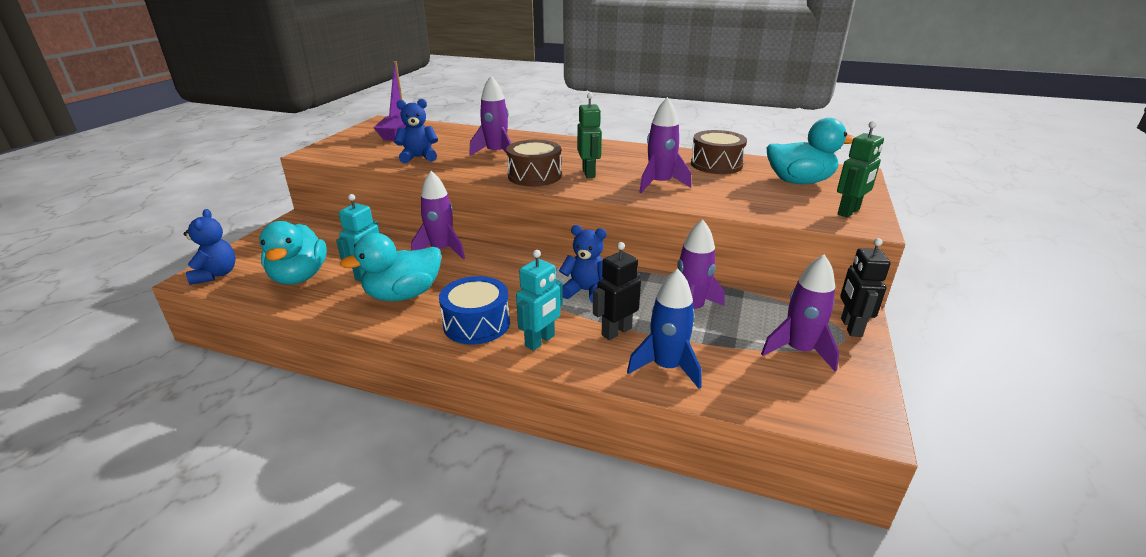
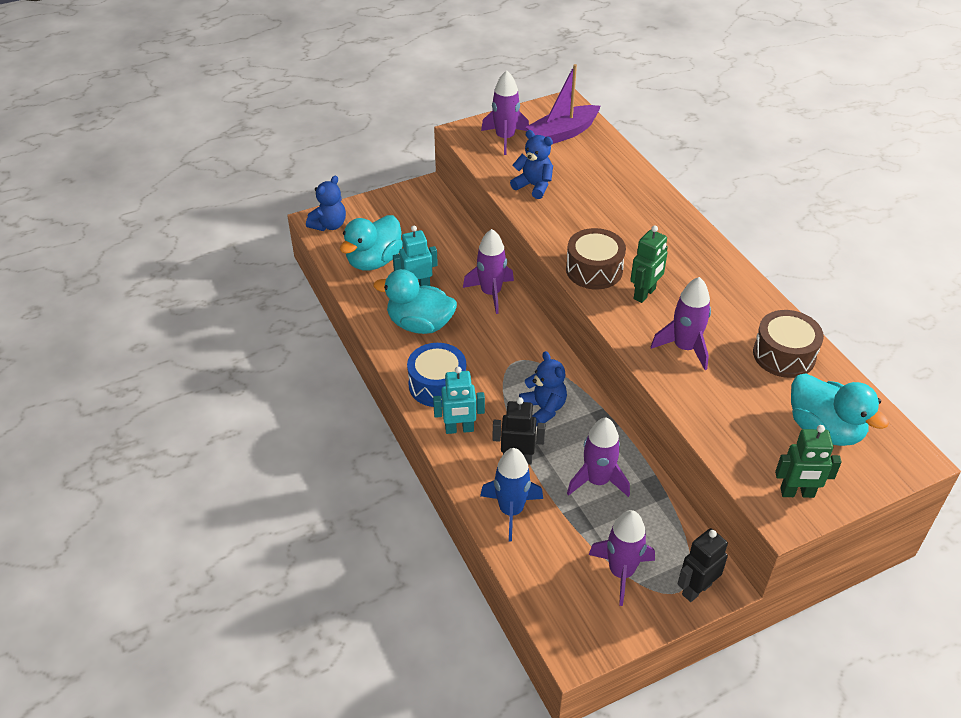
camera: 45 degrees right, 15 degrees up
purple rocket [469,76,512,156] -> purple rocket moved to [481,70,529,155]

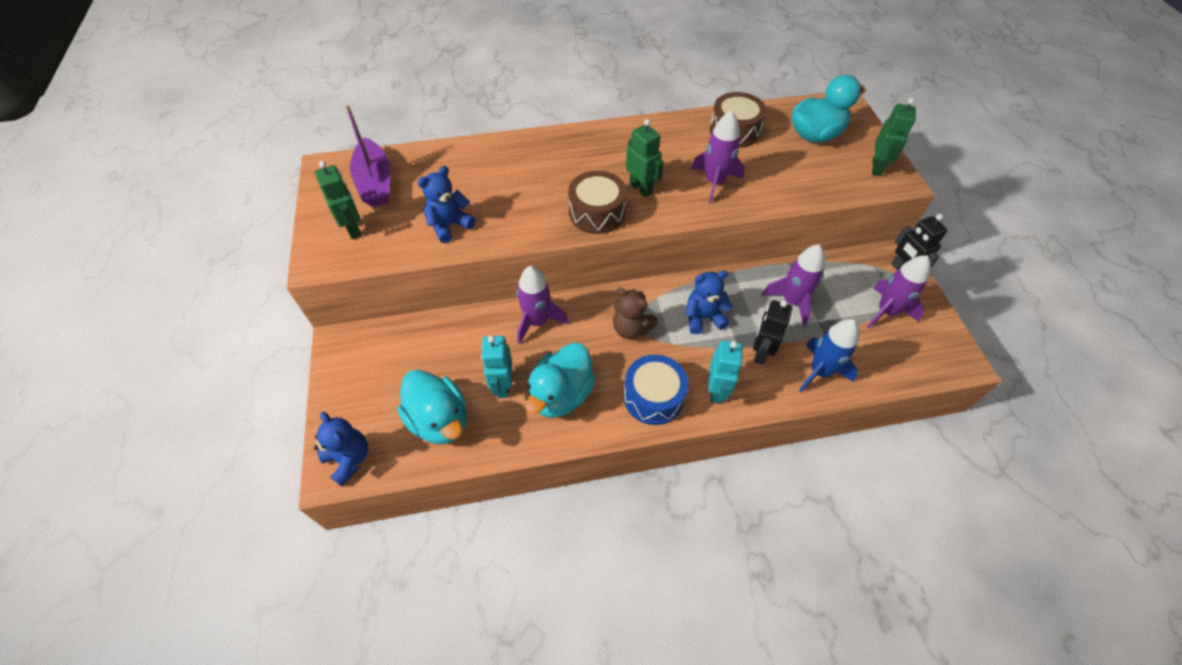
camera: 75 degrees left, 10 degrees up
purple rocket [481,70,529,155] -> green robot [315,161,362,240]
none -> brown teddy bear [613,288,658,339]

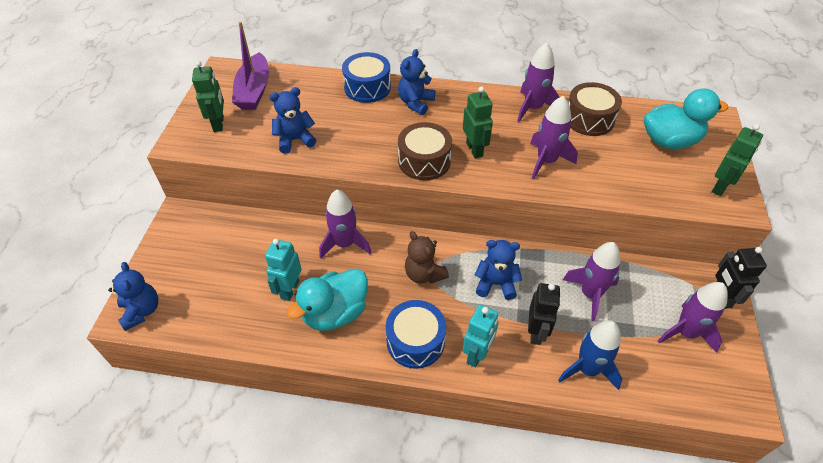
camera: 20 degrees right, 5 degrees down
turquoise duck [397,370,467,444] -> none
black robot [753,300,792,365] -> black robot turned 150 degrees clockwise [528,283,560,345]
none -> blue drum [342,52,391,103]
none -> blue teddy bear [398,49,435,115]
none -> purple rocket [517,43,559,122]

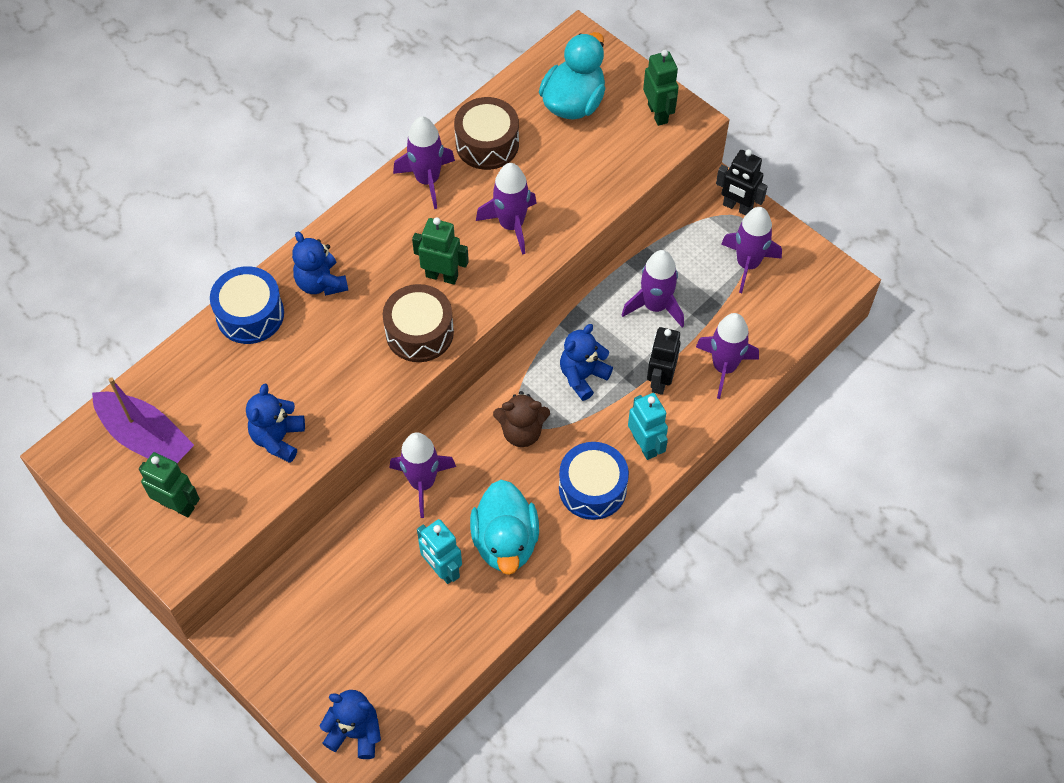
camera: 55 degrees left, 10 degrees up
black robot [528,283,560,345] -> black robot turned 120 degrees counterclockwise [647,327,681,395]
blue rocket [558,320,622,390] -> purple rocket [696,313,759,399]

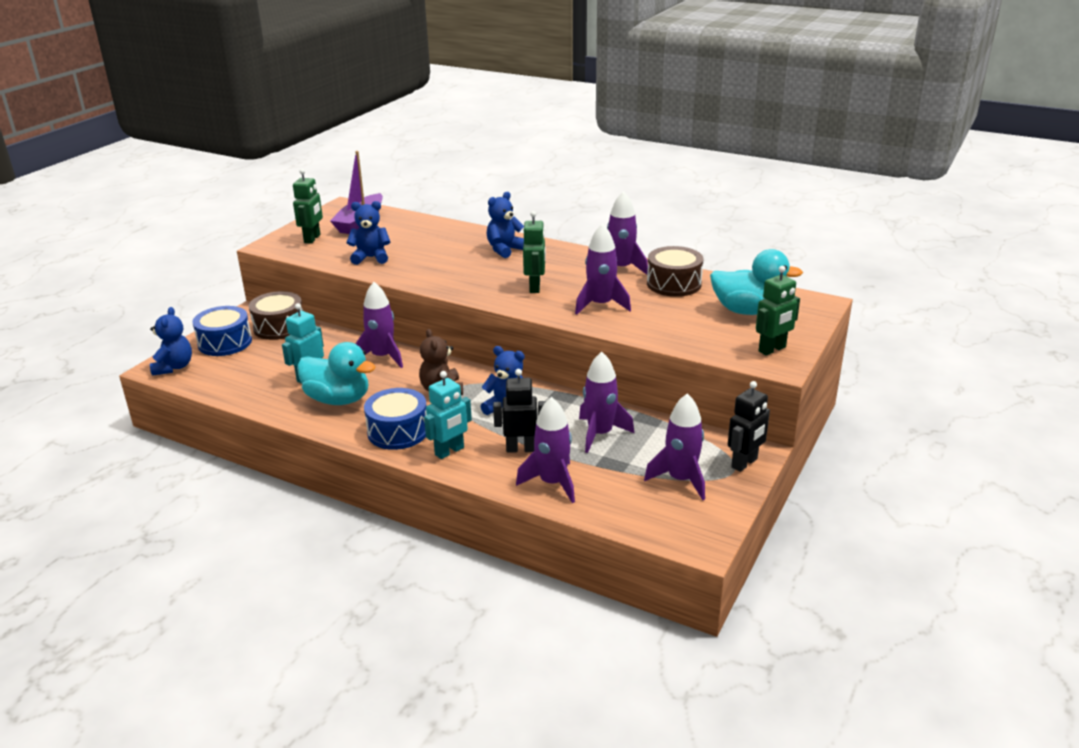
camera: 75 degrees right, 30 degrees down
blue drum [210,266,284,344] -> blue drum moved to [192,306,252,356]
brown drum [383,284,454,362] -> brown drum moved to [249,291,303,340]
turquoise duck [470,480,539,575] -> turquoise duck turned 135 degrees counterclockwise [297,342,376,405]
black robot [716,149,768,216] -> black robot turned 150 degrees counterclockwise [728,381,770,472]

